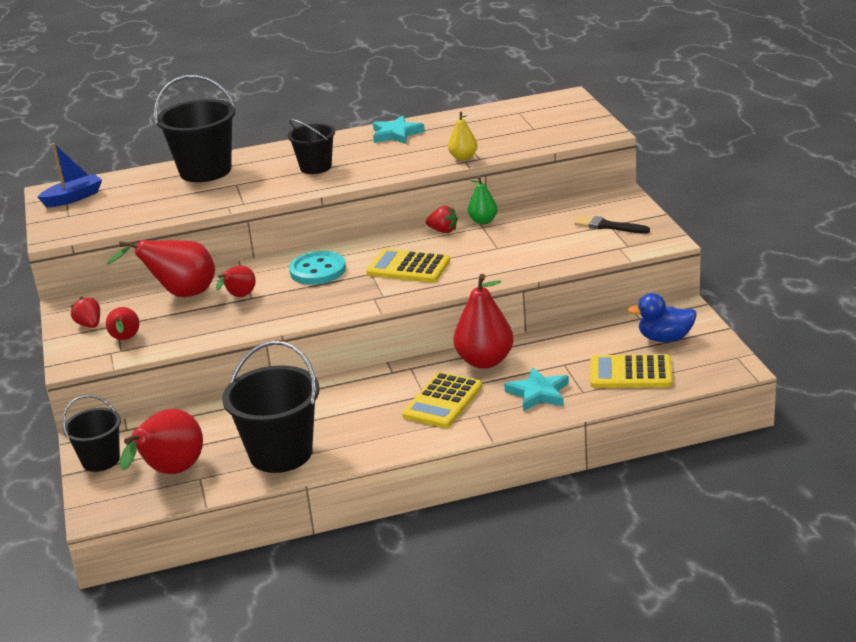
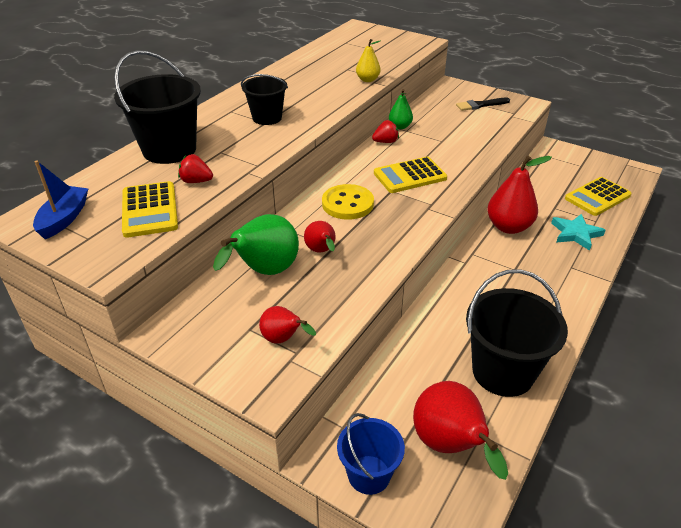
camera: 45 degrees left, 10 degrees up
black bucket [62,395,121,472] -> blue bucket [337,413,405,495]
red strawberry [70,297,100,328] -> red strawberry moved to [178,154,213,183]
red pear [106,240,215,297] -> green pear [213,214,299,275]
turquoise button [289,251,346,285] -> yellow button [322,184,374,220]
turquoise star [373,116,425,144] -> none
yellow calculator [402,372,482,428] -> yellow calculator moved to [122,181,178,238]
blue duck [628,293,697,342] -> none

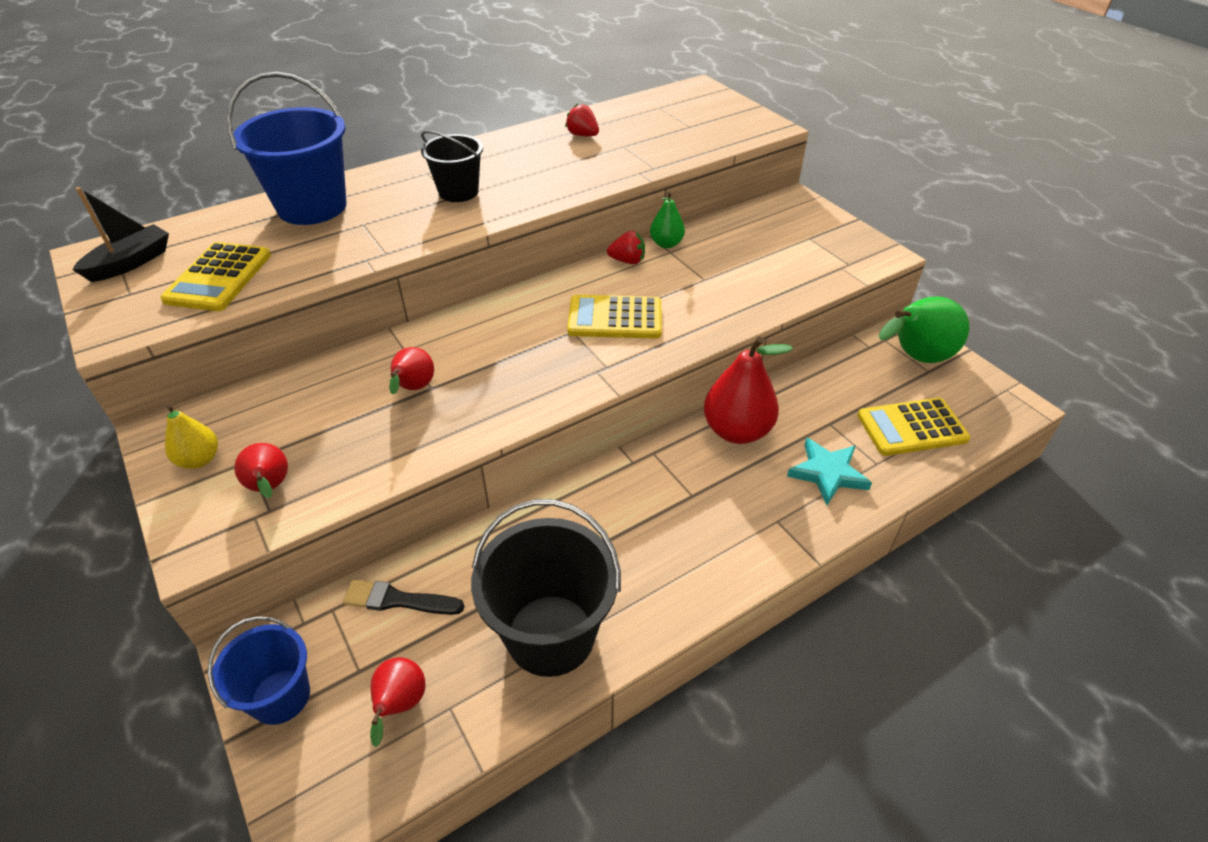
camera: 25 degrees right, 5 degrees up
blue boat [33,160,89,239] -> black boat [72,187,169,282]
black bucket [114,50,201,164] -> blue bucket [227,72,347,225]
red strawberry [178,154,213,183] -> red strawberry moved to [565,103,599,136]
green pear [213,214,299,275] -> green pear moved to [879,296,969,363]
yellow button [322,184,374,220] -> none
yellow pear [356,39,381,82] -> yellow pear moved to [165,404,218,469]
red pear [413,381,508,480] -> red pear [370,657,426,747], size x0.55
black brush [456,98,510,111] -> black brush moved to [343,580,465,615]

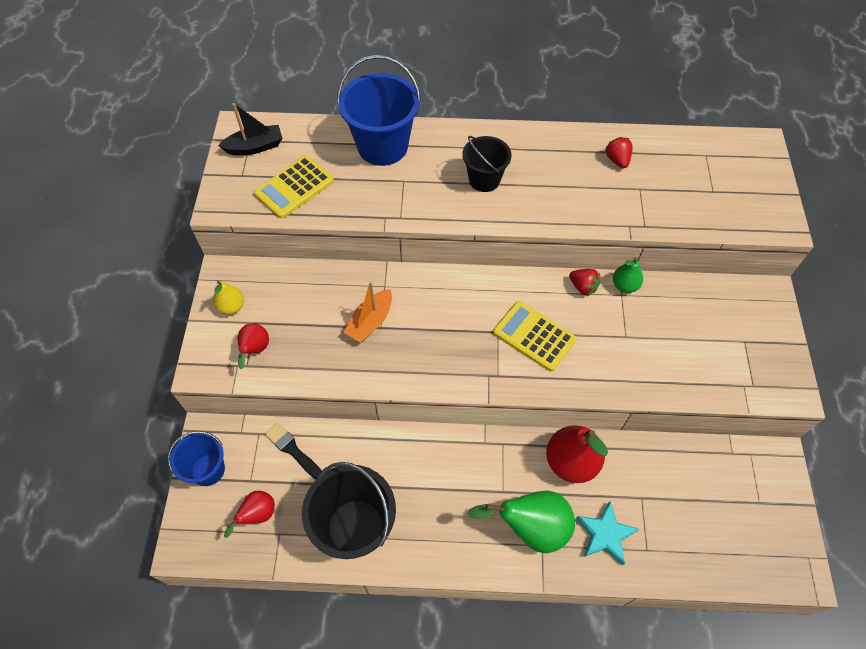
camera: 35 degrees right, 15 degrees up
red pear [389,347,434,395] -> orange boat [343,281,392,343]
yellow calculator [857,398,970,456] -> none
green pear [879,296,969,363] -> green pear moved to [467,491,575,553]

